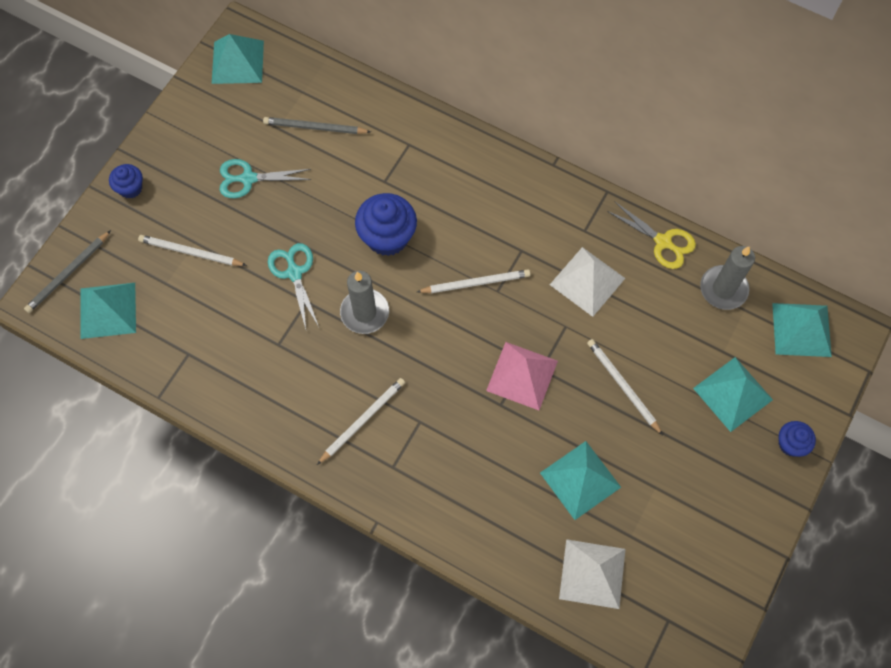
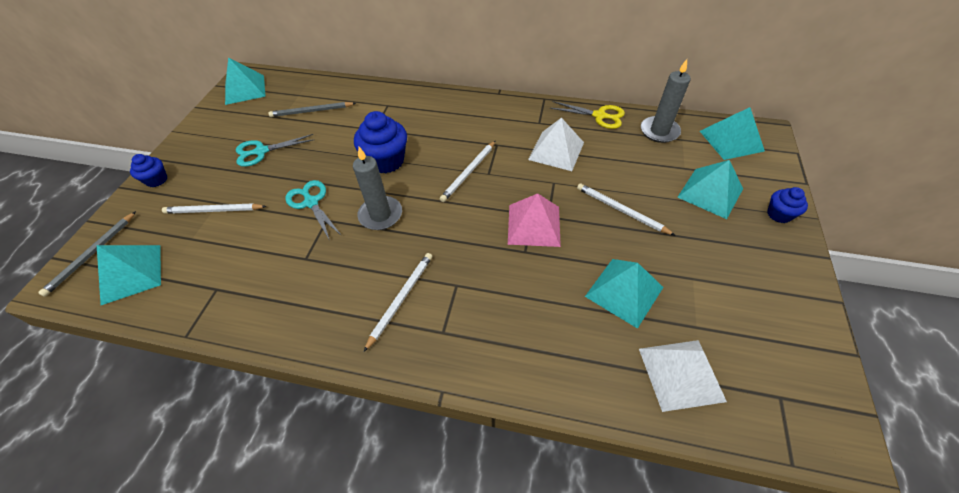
camera: 15 degrees left, 15 degrees down
white pencil [417,269,531,293] -> white pencil turned 150 degrees clockwise [440,141,495,202]

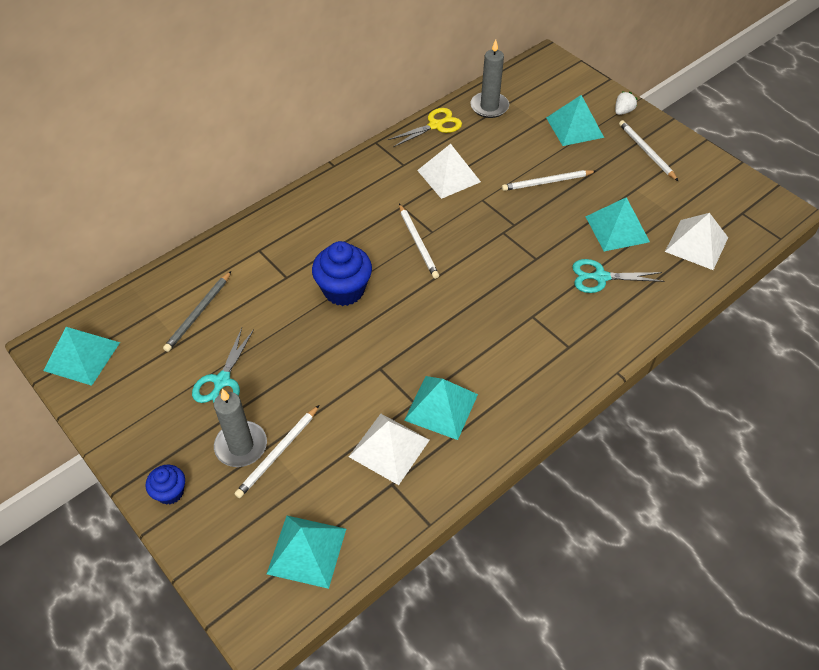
camera: 55 degrees left, 0 degrees up
grey pencil [38,211,136,297] -> none
turquoise scissors [285,180,342,239] -> turquoise scissors moved to [572,259,664,293]
grey candle [353,147,402,230] -> grey candle moved to [214,389,267,467]
white pencil [364,253,432,352] -> white pencil moved to [619,120,678,181]
pink pyramid [508,193,561,247] -> none
turquoise pyramid [700,107,765,160] -> turquoise pyramid moved to [404,376,478,440]
blue cupcake [767,187,808,223] -> white strawberry [615,91,638,115]
none -> white pyramid [349,414,430,485]

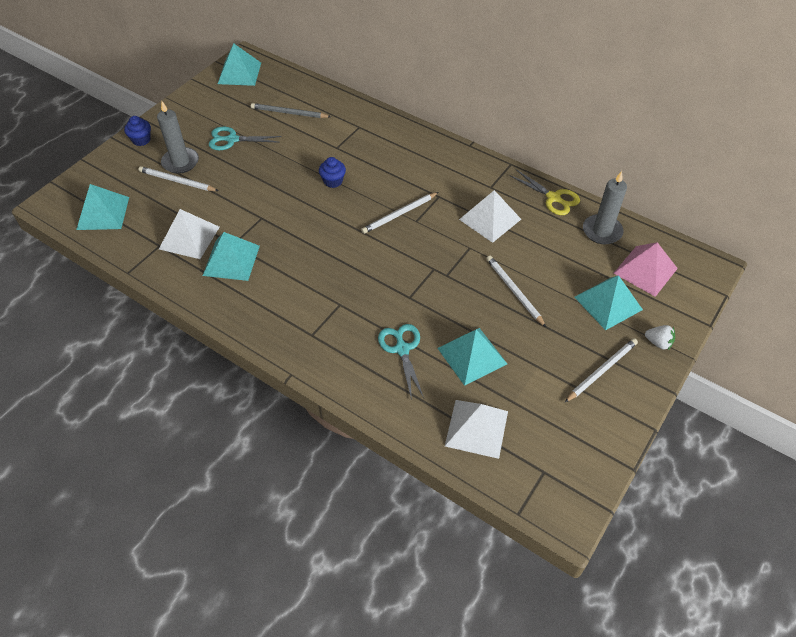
camera: 75 degrees right, 0 degrees up
blue cupcake [312,241,372,306] -> blue cupcake [319,157,346,188], size x0.56
none -> pink pyramid [614,242,678,297]

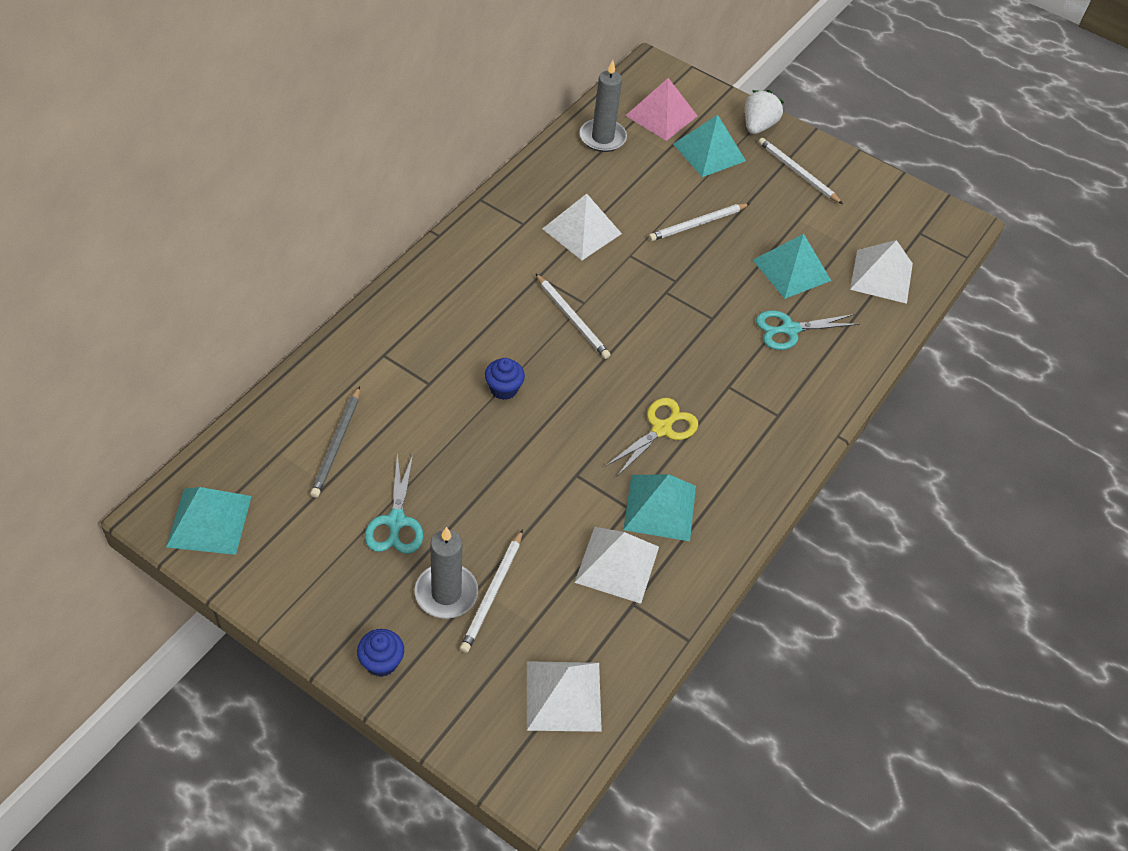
camera: 95 degrees left, 0 degrees up
turquoise pyramid [76,184,129,230] -> white pyramid [527,661,602,732]
yellow scissors [509,170,580,215] -> yellow scissors moved to [606,398,698,476]
white strawberry [645,325,675,350] -> white strawberry [745,90,784,134], size x1.53

